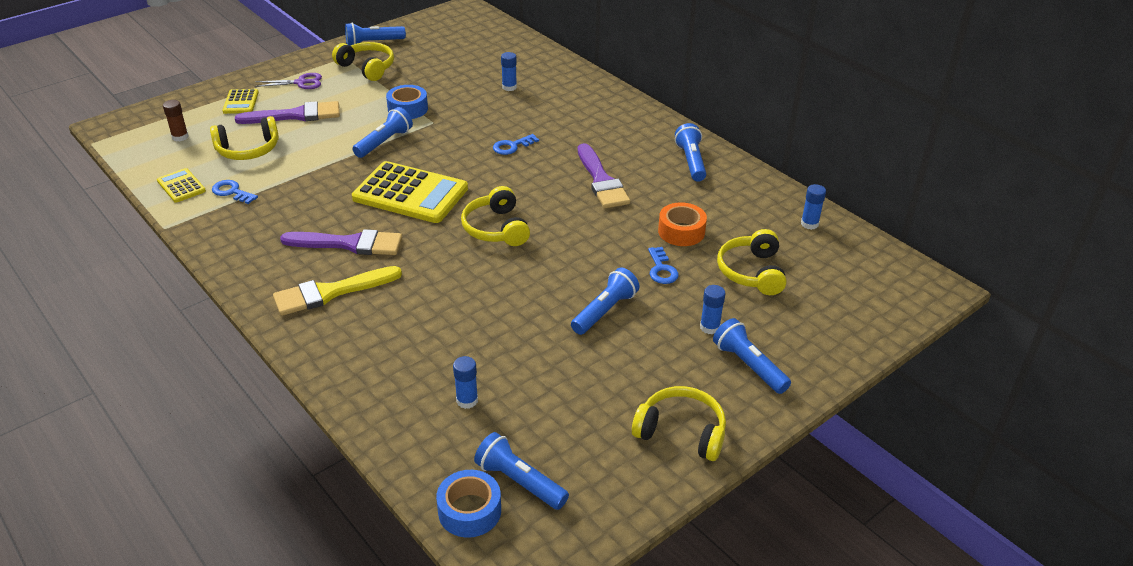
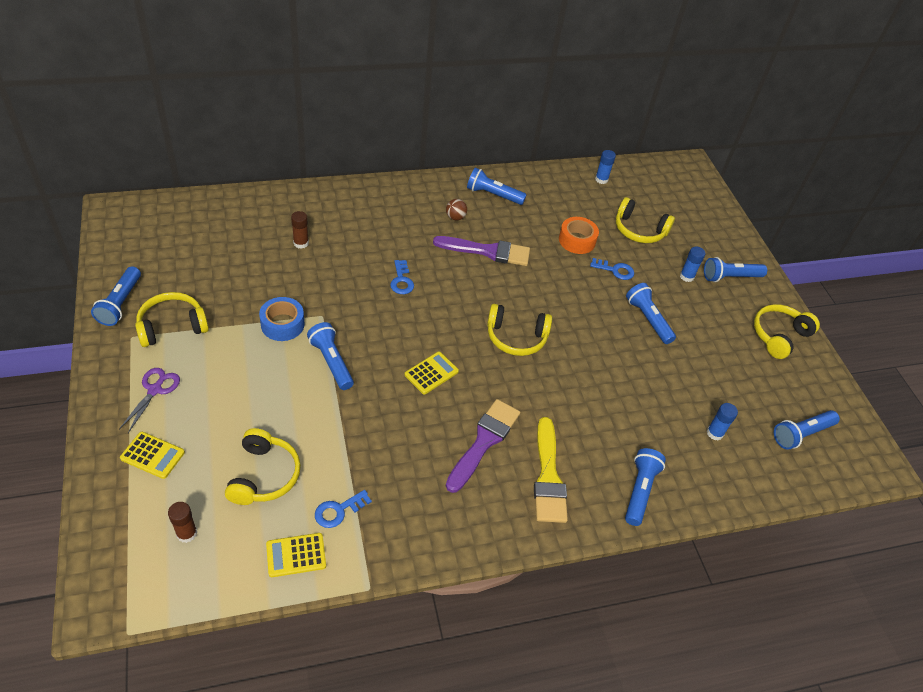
camera: 70 degrees left, 10 degrees up
purple brush [235,101,340,124] -> none
yellow calculator [352,161,468,223] -> yellow calculator [405,352,459,394], size x0.48
blue tape [436,470,501,538] -> none
blue glue stick [501,52,517,91] -> brown glue stick [291,211,309,249]
none -> brown ball [446,199,467,220]
none -> blue flashlight [625,448,666,526]

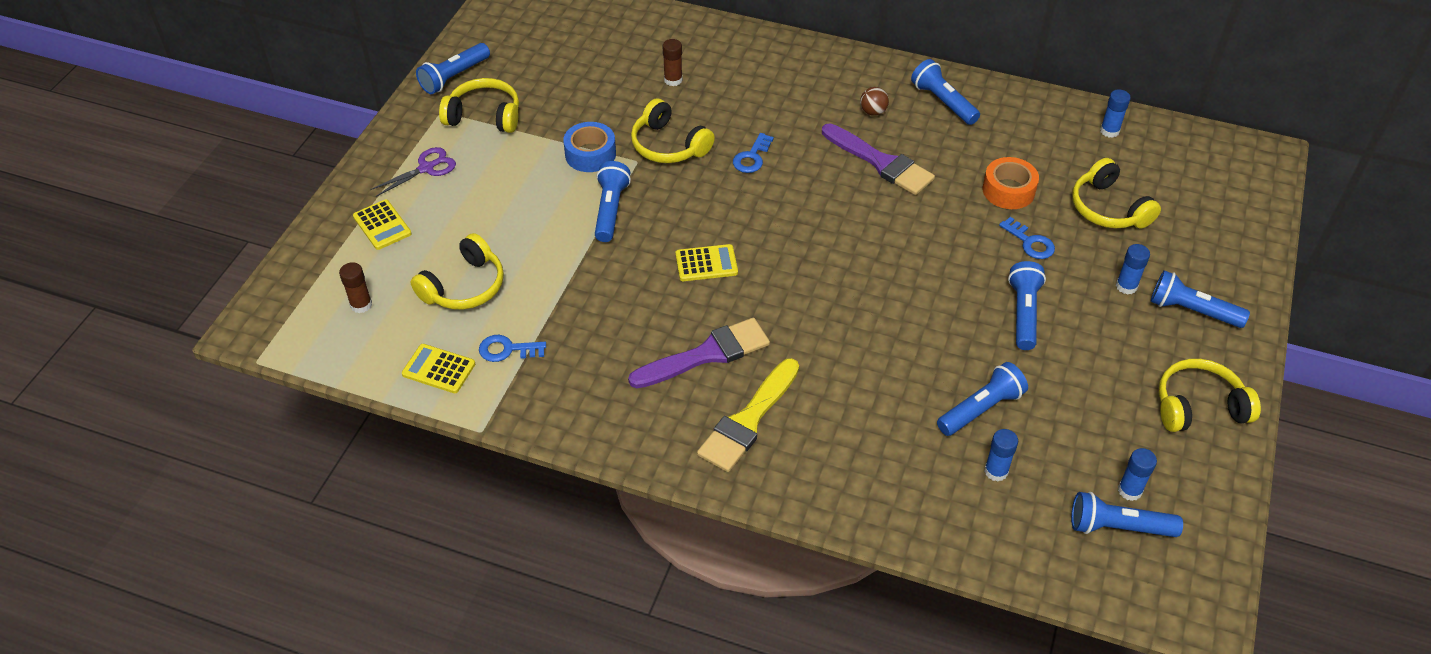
camera: 40 degrees right, 0 degrees up
yellow headphones [487,304,552,356] -> yellow headphones moved to [631,98,715,163]
blue flashlight [625,448,666,526] -> blue flashlight moved to [937,362,1028,436]
none -> blue glue stick [1118,448,1157,501]

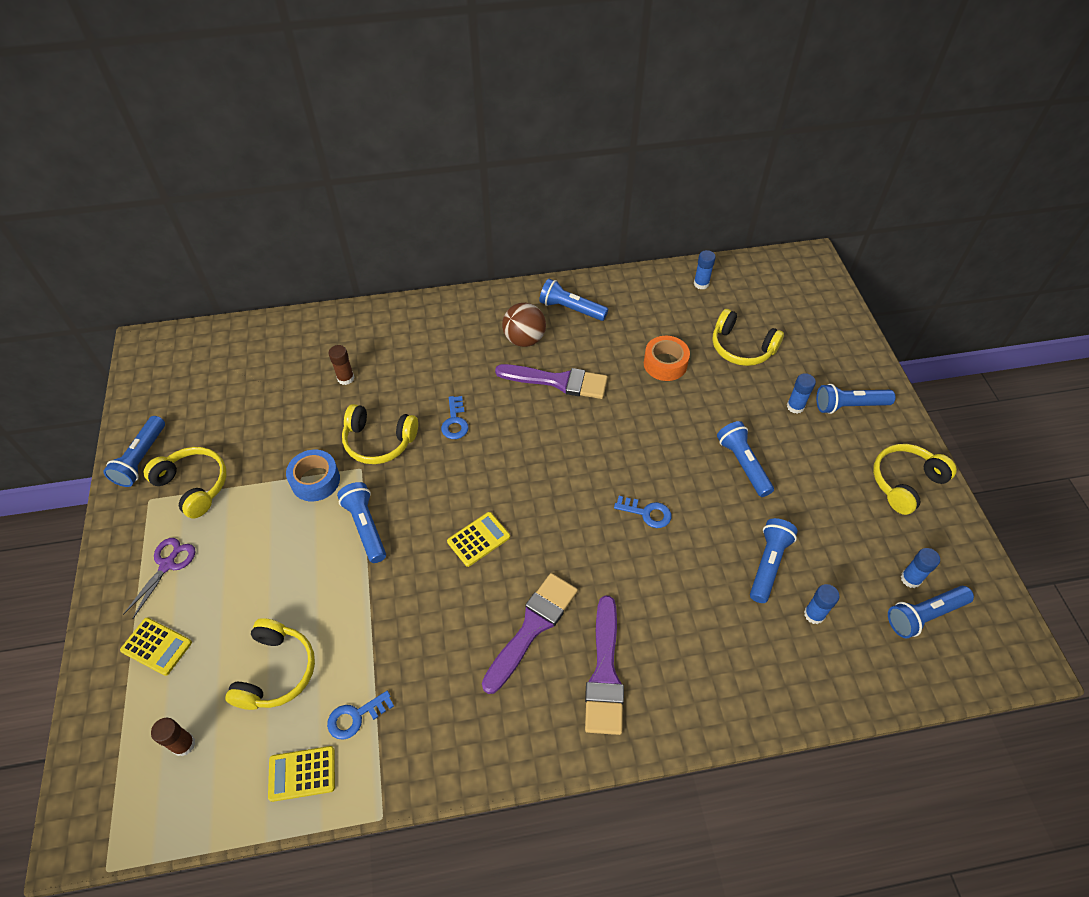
camera: 30 degrees left, 5 degrees up
yellow headphones [439,78,519,133] -> yellow headphones turned 60 degrees clockwise [144,447,226,518]
yellow brush [697,358,799,472] -> purple brush [585,596,624,735]
brown ball [860,87,889,116] -> brown ball [502,303,546,347], size x1.75
blue key [999,217,1055,259] -> blue key moved to [614,496,671,528]

